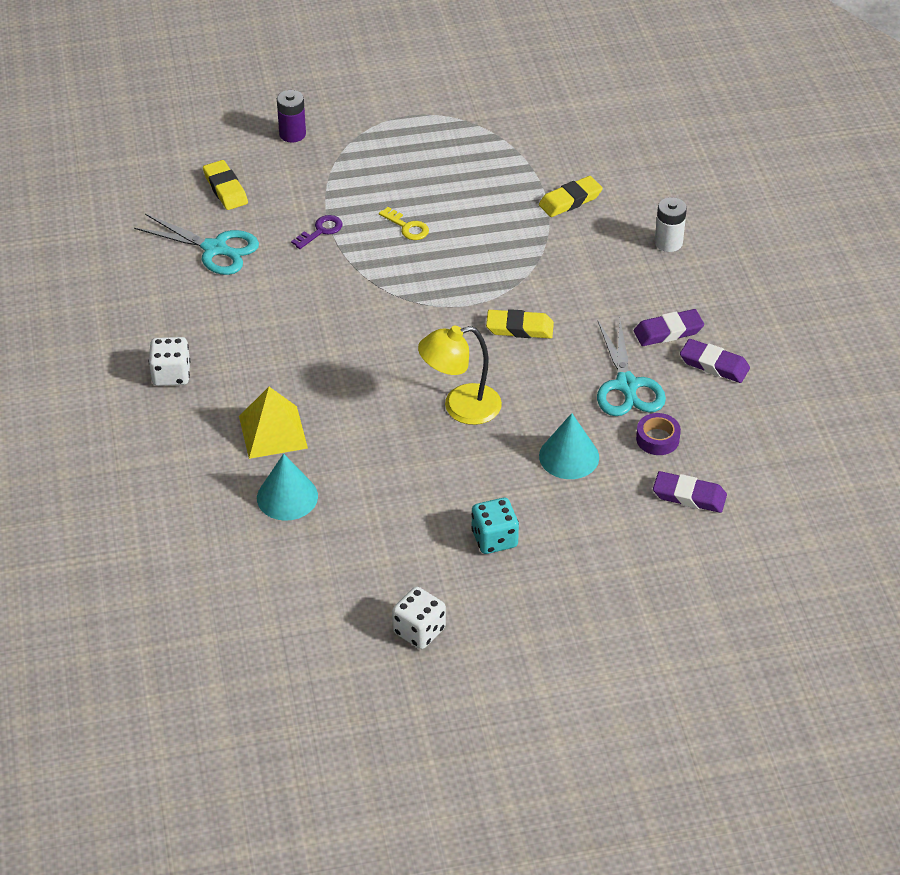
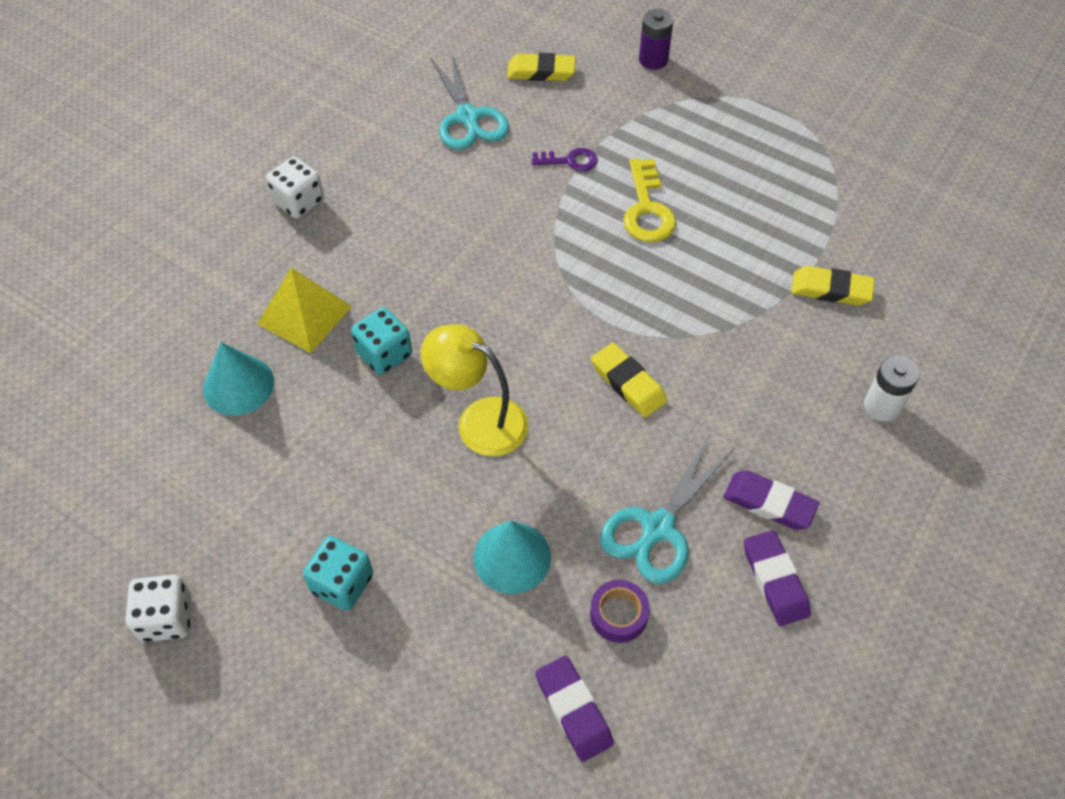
camera: 45 degrees right, 10 degrees up
yellow eraser [203,160,248,210] -> yellow eraser turned 75 degrees clockwise [507,53,576,81]
yellow key [379,207,429,240] -> yellow key [623,159,676,242], size x1.62
none -> turquoise dice [351,307,412,375]

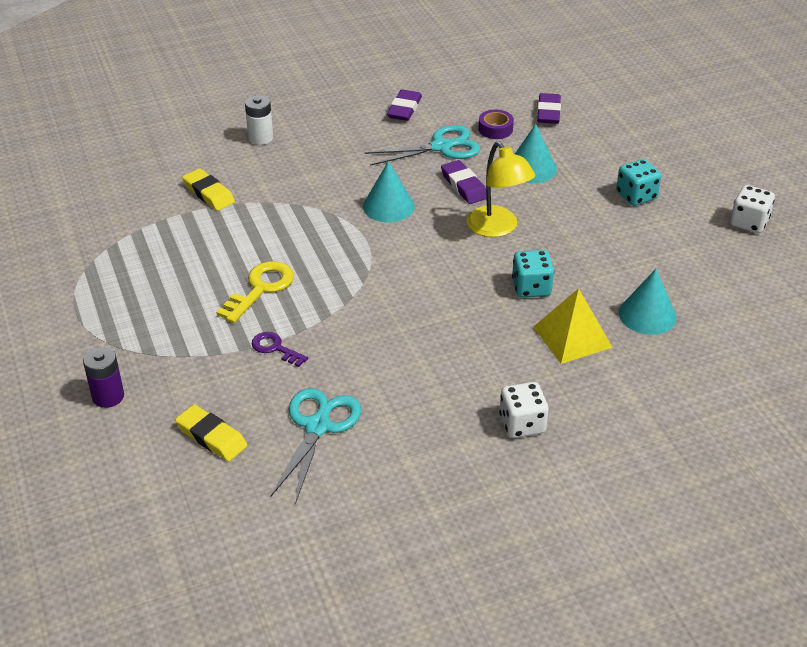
camera: 145 degrees left, 15 degrees down
yellow eraser [591,343,667,417] -> turquoise cone [363,161,415,222]
purple eraser [723,471,819,530] -> purple eraser moved to [441,160,487,204]

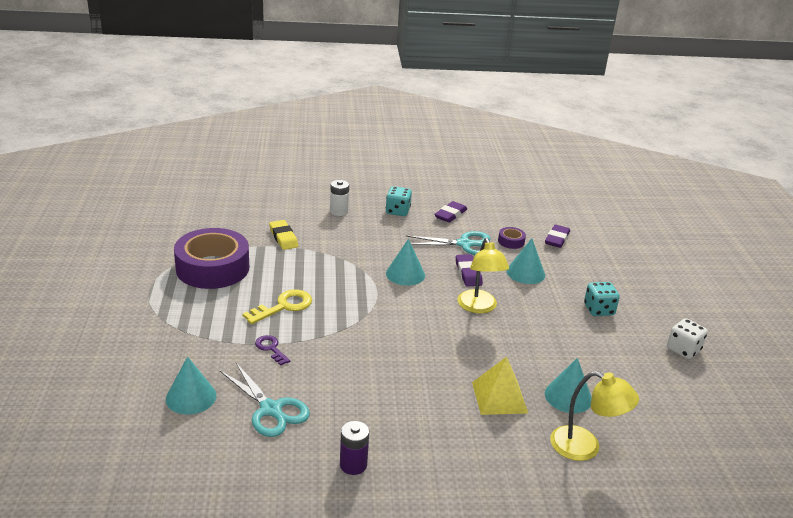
camera: 15 degrees right, 10 degrees down
purple battery [83,347,124,408] -> purple battery moved to [340,421,369,475]
yellow eraser [175,404,248,461] -> turquoise cone [166,356,216,414]
turquoise scissors [271,388,361,504] -> turquoise scissors turned 105 degrees clockwise [220,363,310,437]
white dice [499,382,549,438] -> none
turquoise dice [512,250,554,298] -> turquoise dice moved to [386,186,412,216]
none -> purple tape [174,228,249,289]
none -> yellow lamp [550,371,639,461]

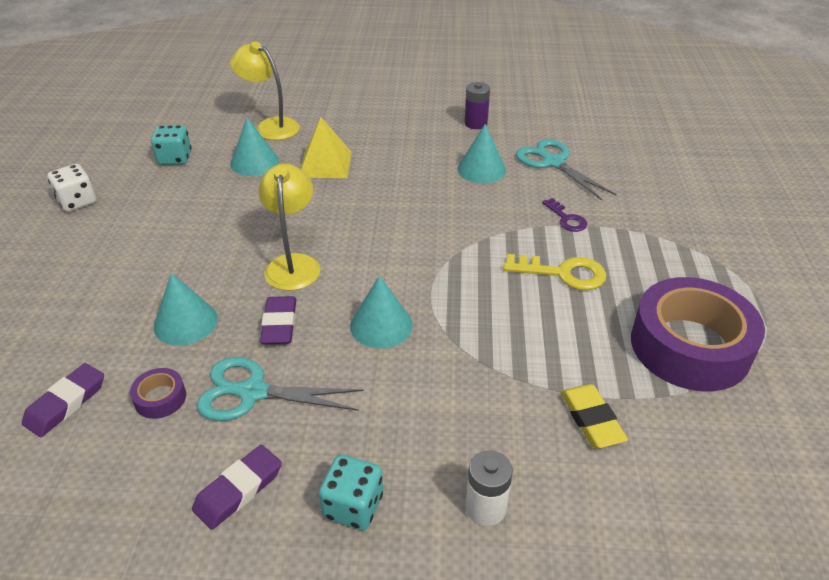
camera: 170 degrees left, 10 degrees up
turquoise cone [166,356,216,414] -> turquoise cone moved to [458,124,506,184]
yellow key [243,290,312,325] -> yellow key turned 135 degrees counterclockwise [503,254,607,290]
turquoise dice [584,282,620,316] -> turquoise dice moved to [151,125,191,165]

